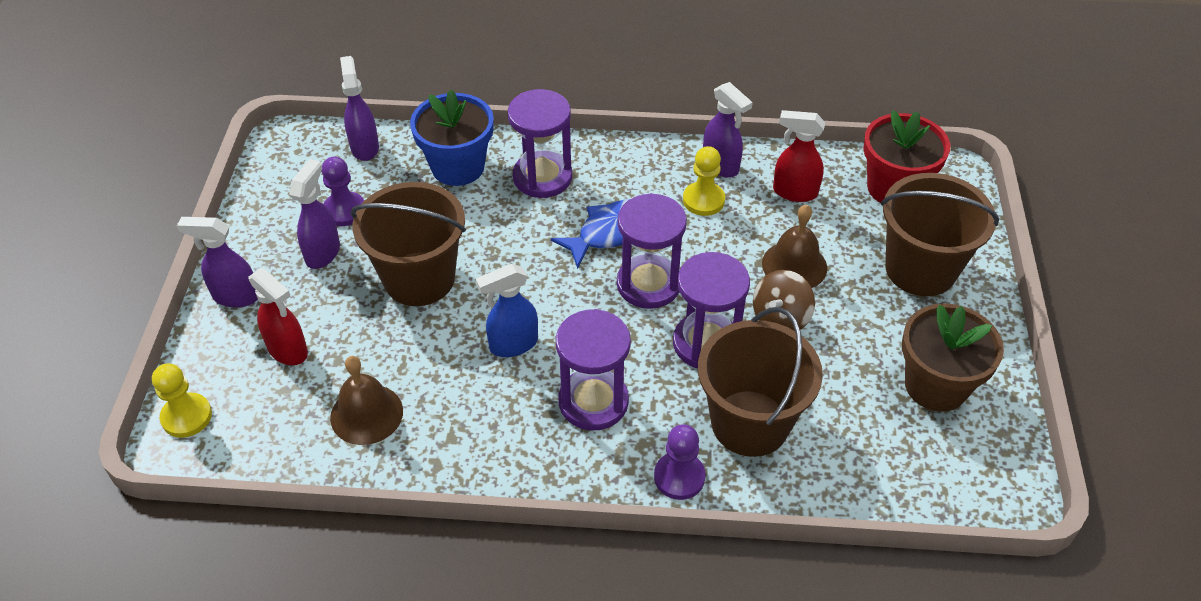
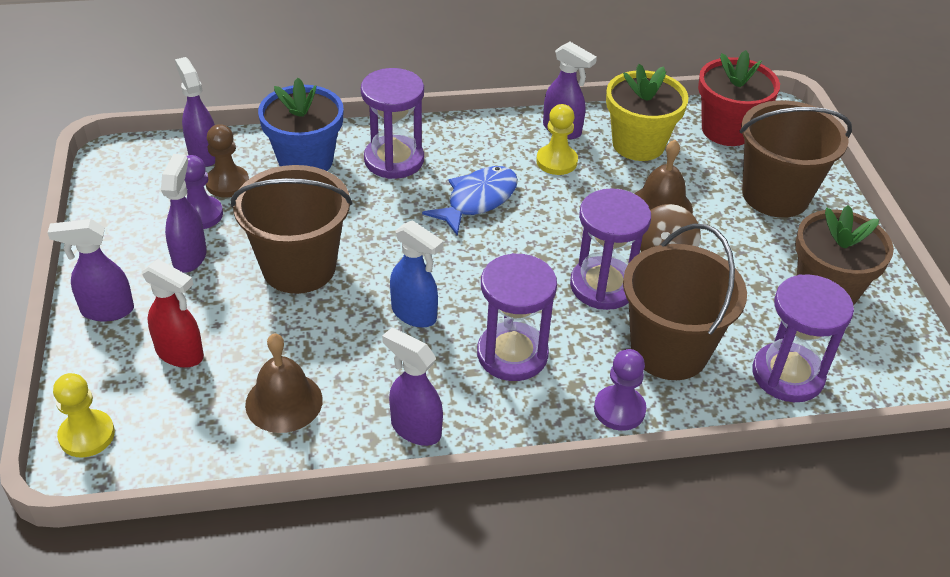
camera: 15 degrees left, 5 degrees down
blue spray bottle [476,264,538,357] -> blue spray bottle turned 105 degrees counterclockwise [390,220,443,328]
purple hourglass [617,193,687,309] -> purple hourglass moved to [752,274,854,402]
red spray bottle [773,110,825,202] -> yellow flower pot [606,64,689,161]
none -> brown pawn [206,124,249,197]
none -> purple spray bottle [382,327,443,446]

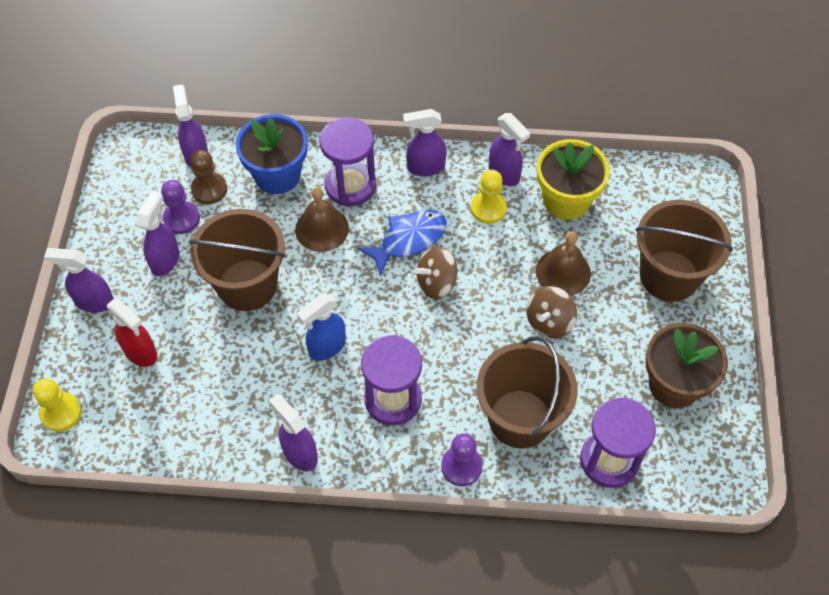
camera: 15 degrees right, 15 degrees up
brown bell [245,333,323,433] -> brown bell moved to [295,187,349,252]
blue spray bottle [390,220,443,328] -> blue spray bottle turned 90 degrees clockwise [297,294,346,361]
purple hourglass [570,188,651,310] -> none
red flower pot [698,50,780,146] -> none
none -> purple spray bottle [403,109,446,176]
none -> brown spinning top [415,246,457,299]

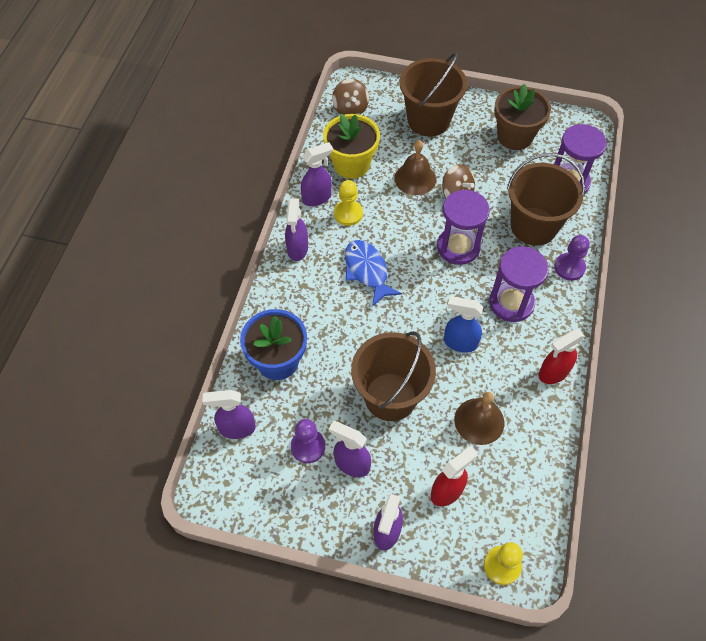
camera: 80 degrees left, 0 degrees up
brown pawn [190,150,227,204] -> none
purple spray bottle [269,394,318,471] -> red spray bottle [538,329,585,384]
brown bell [295,187,349,252] -> brown bell moved to [454,392,504,445]
blue spray bottle [297,294,346,361] -> blue spray bottle turned 135 degrees clockwise [444,296,483,353]
purple hourglass [320,117,376,206] -> purple hourglass moved to [437,190,490,265]
brown spinning top [415,246,457,299] -> brown spinning top moved to [332,79,369,115]

